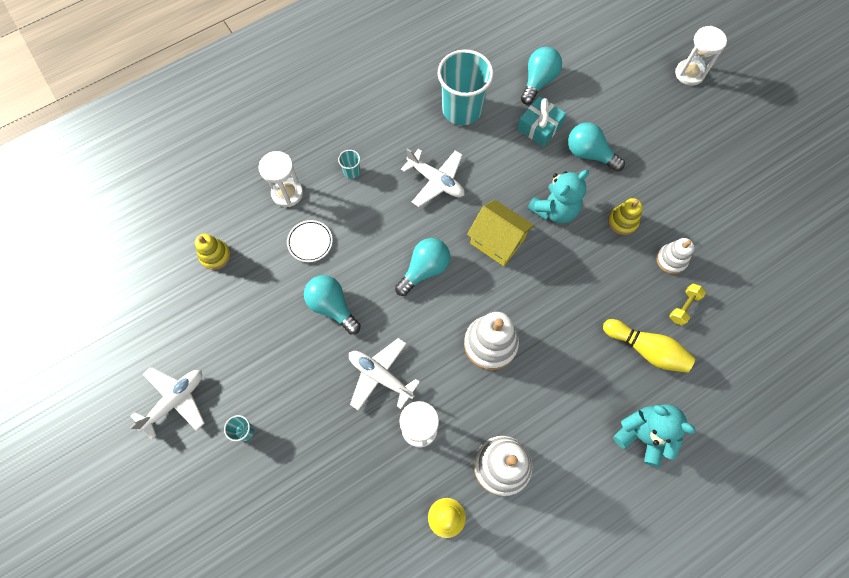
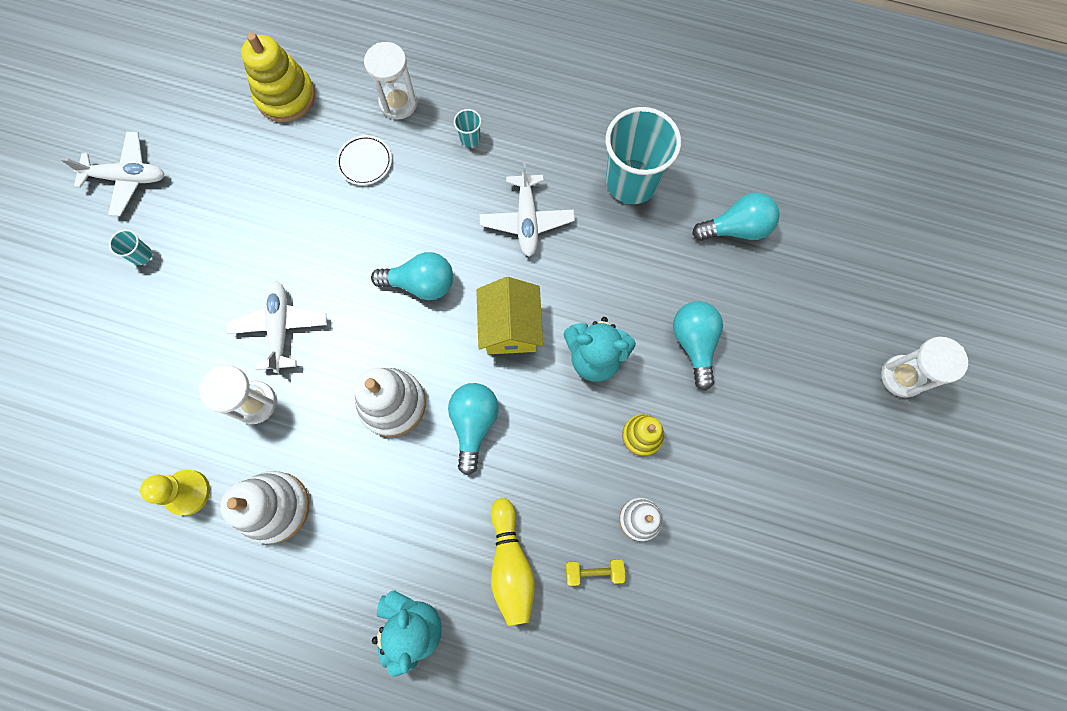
camera: 50 degrees right, 5 degrees up
yellow stacking toy [195,234,230,270] -> yellow stacking toy [241,33,315,122], size x1.66
turquoise light bulb [304,275,361,334] -> turquoise light bulb moved to [448,383,499,475]
turquoise gift [517,96,566,147] -> none

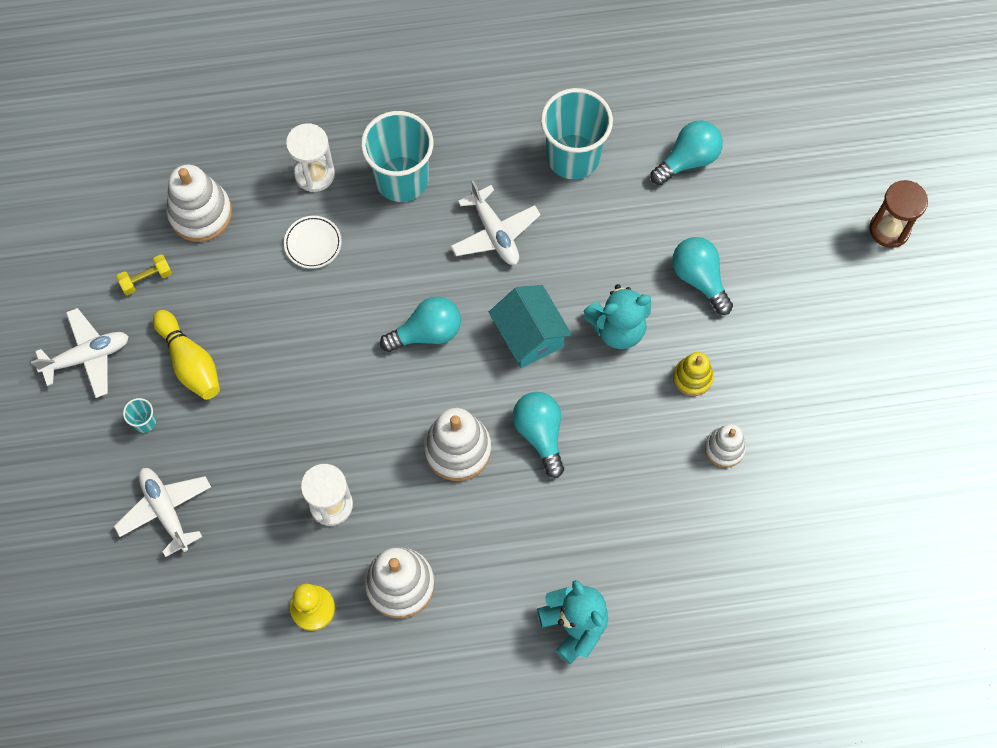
camera: 25 degrees left, 5 degrees down
white plane [227,281,327,373] -> white plane moved to [114,468,211,557]
yellow stacking toy [241,33,315,122] -> white stacking toy [166,165,232,242]
turquoise cup [454,109,481,147] -> turquoise cup [361,111,433,202], size x2.49
yellow house [476,277,543,354] -> turquoise house [489,285,572,368]
yellow bowling pin [491,498,535,626] -> yellow bowling pin moved to [153,310,220,400]
yellow dumbbell [566,559,625,586] -> yellow dumbbell moved to [116,254,172,295]
white hourglass [881,337,968,398] -> brown hourglass [869,180,928,248]

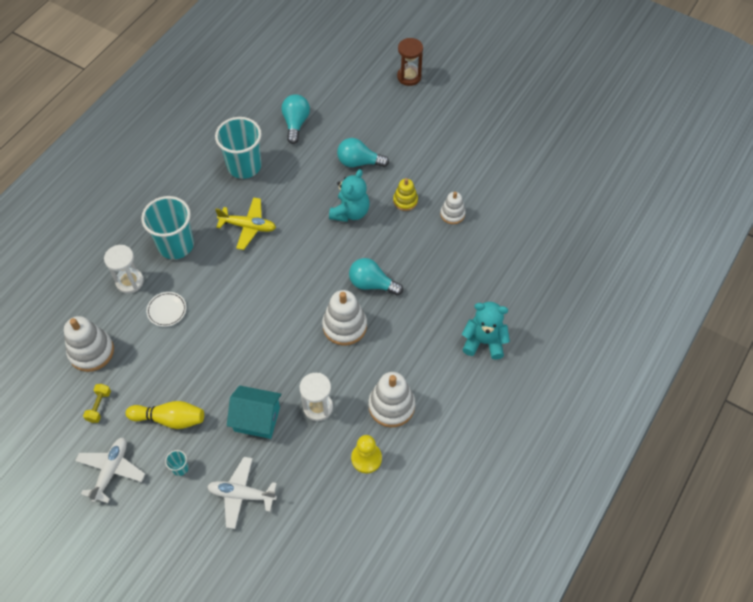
camera: 50 degrees left, 10 degrees down
turquoise light bulb [380,296,461,352] -> none
white plane [451,180,541,265] -> yellow plane [215,197,276,250]
turquoise house [489,285,572,368] -> turquoise house moved to [227,385,281,439]

